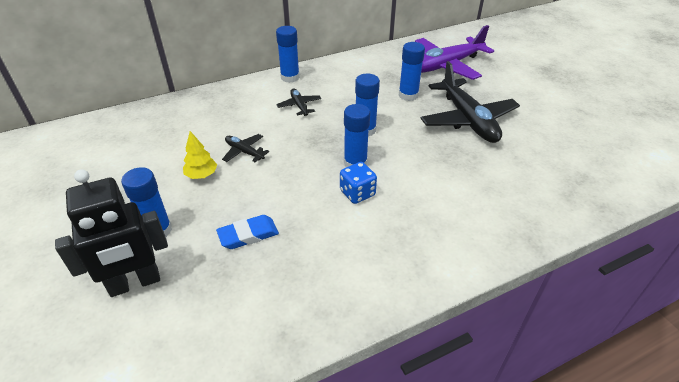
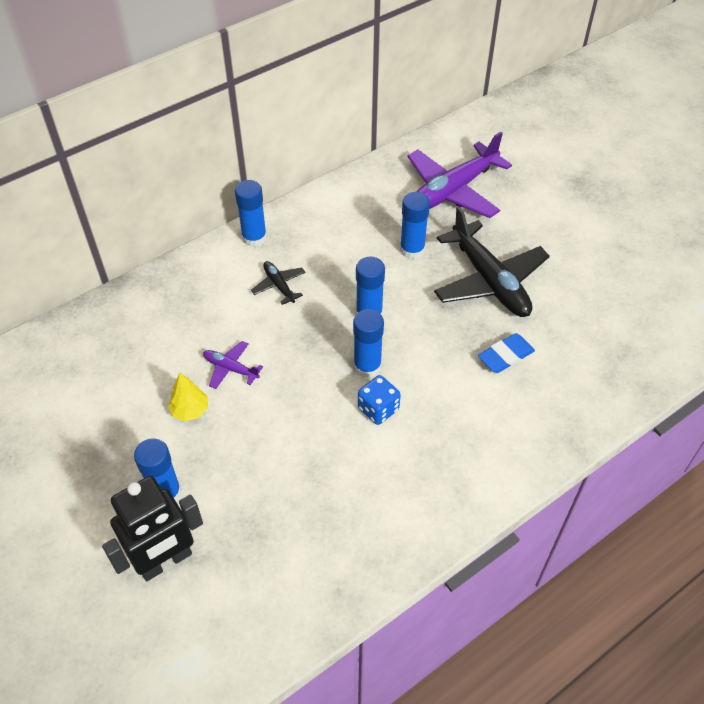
camera: 10 degrees left, 10 degrees up
blue eraser [216,215,279,249] -> blue eraser moved to [478,333,535,373]
black plane [222,134,269,162] -> purple plane [203,341,263,389]

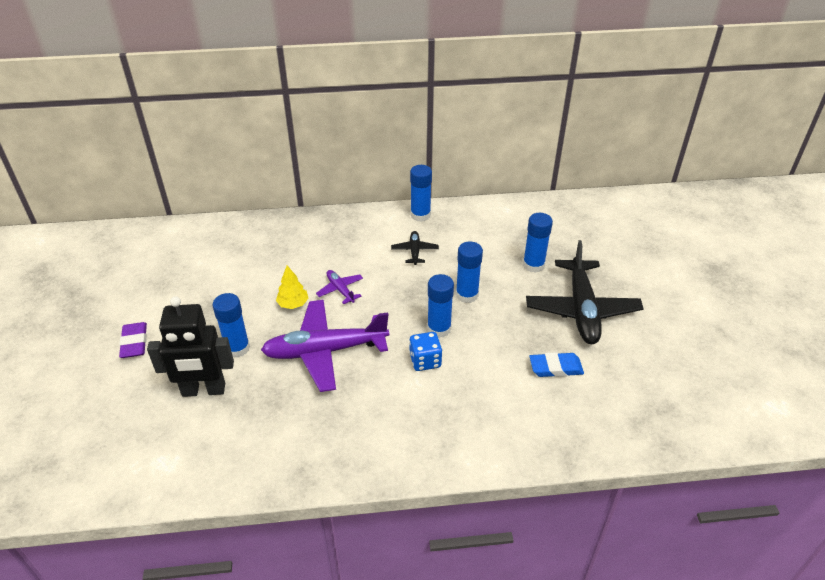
camera: 30 degrees right, 10 degrees down
purple plane [408,132,512,218] -> purple plane moved to [261,300,389,392]
none -> purple eraser [119,322,147,358]

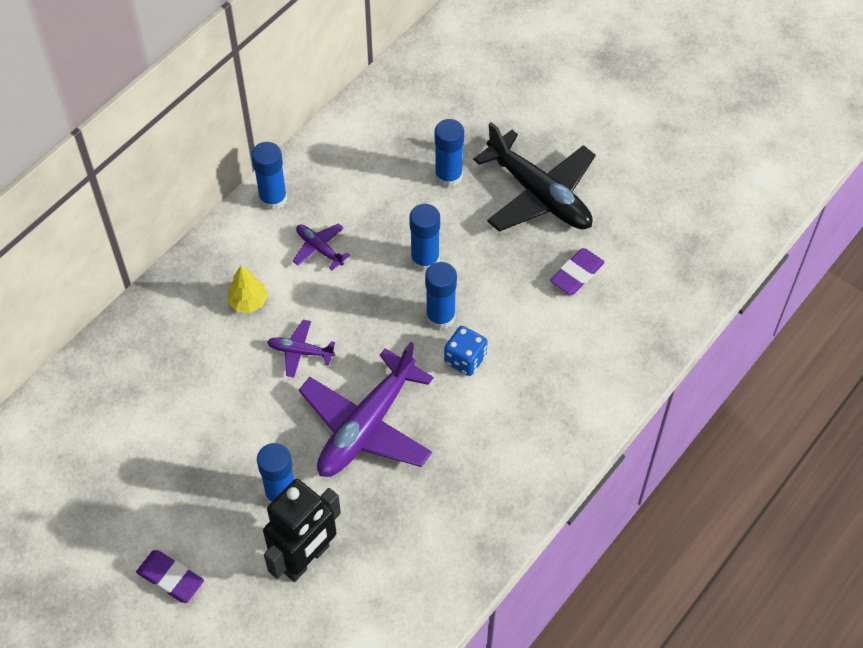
camera: 45 degrees left, 15 degrees up
yellow tree [276,265,308,309] -> yellow tree moved to [227,265,268,313]
black plane [391,231,439,265] -> purple plane [293,223,350,270]
blue eraser [529,352,584,377] -> purple eraser [550,248,605,295]

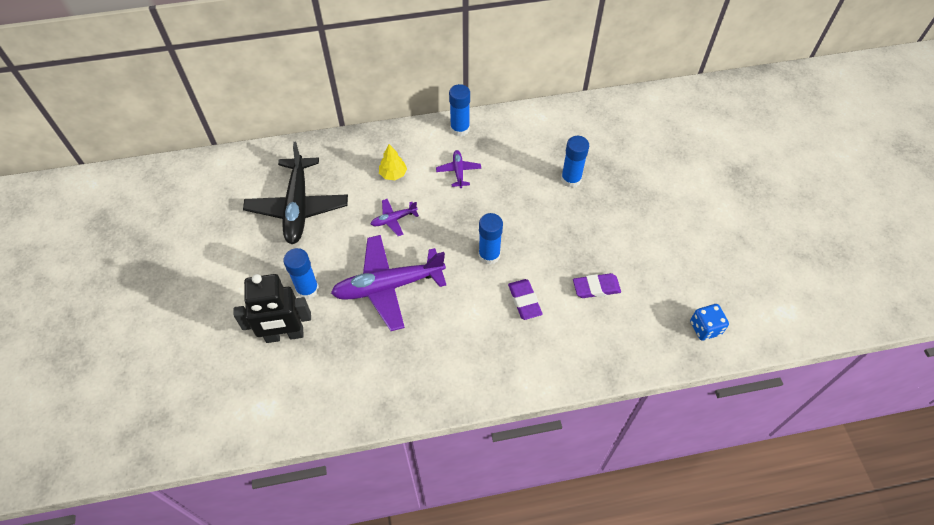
camera: 40 degrees right, 0 degrees up
purple eraser [136,550,204,603] -> purple eraser moved to [508,279,543,320]
purple plane [267,320,335,377] -> purple plane turned 75 degrees counterclockwise [371,199,419,236]
blue glue stick [409,204,440,272] -> none
blue dice [444,326,487,376] -> blue dice moved to [690,304,729,340]
black plane [473,122,596,232] -> black plane moved to [243,142,348,244]

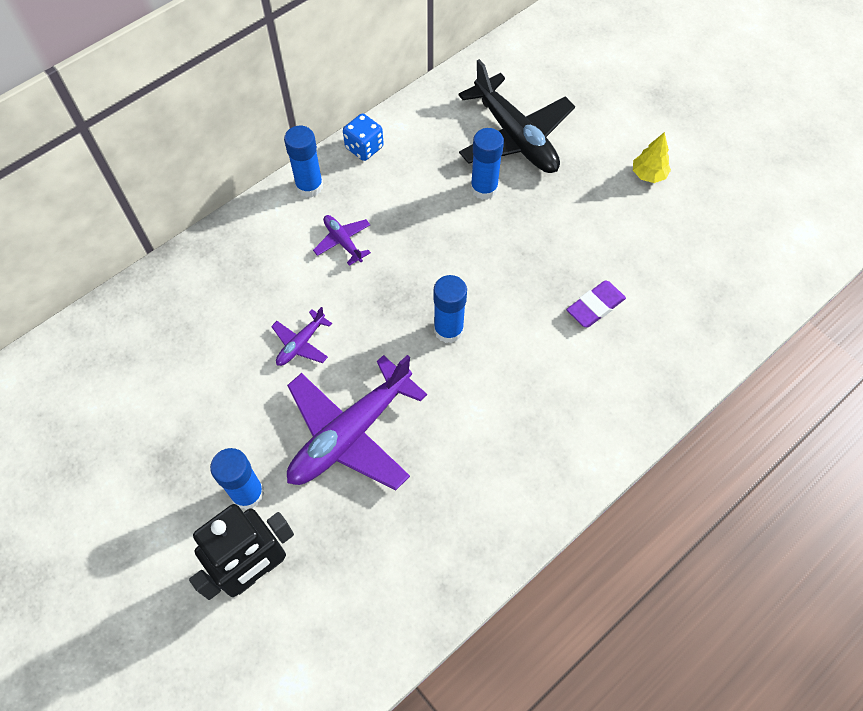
camera: 30 degrees left, 5 degrees up
black plane [243,142,348,244] -> black plane moved to [458,59,575,173]
yellow tree [379,144,407,180] -> yellow tree moved to [633,132,671,183]
purple eraser [508,279,543,320] -> none
blue dice [690,304,729,340] -> blue dice moved to [343,114,384,161]

